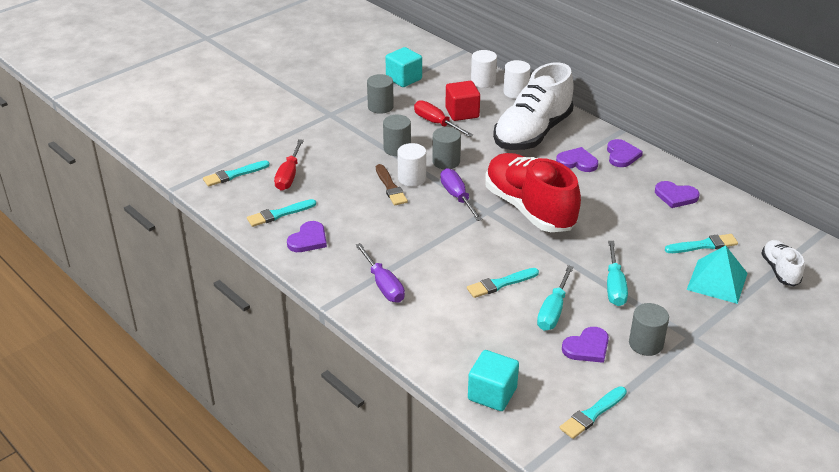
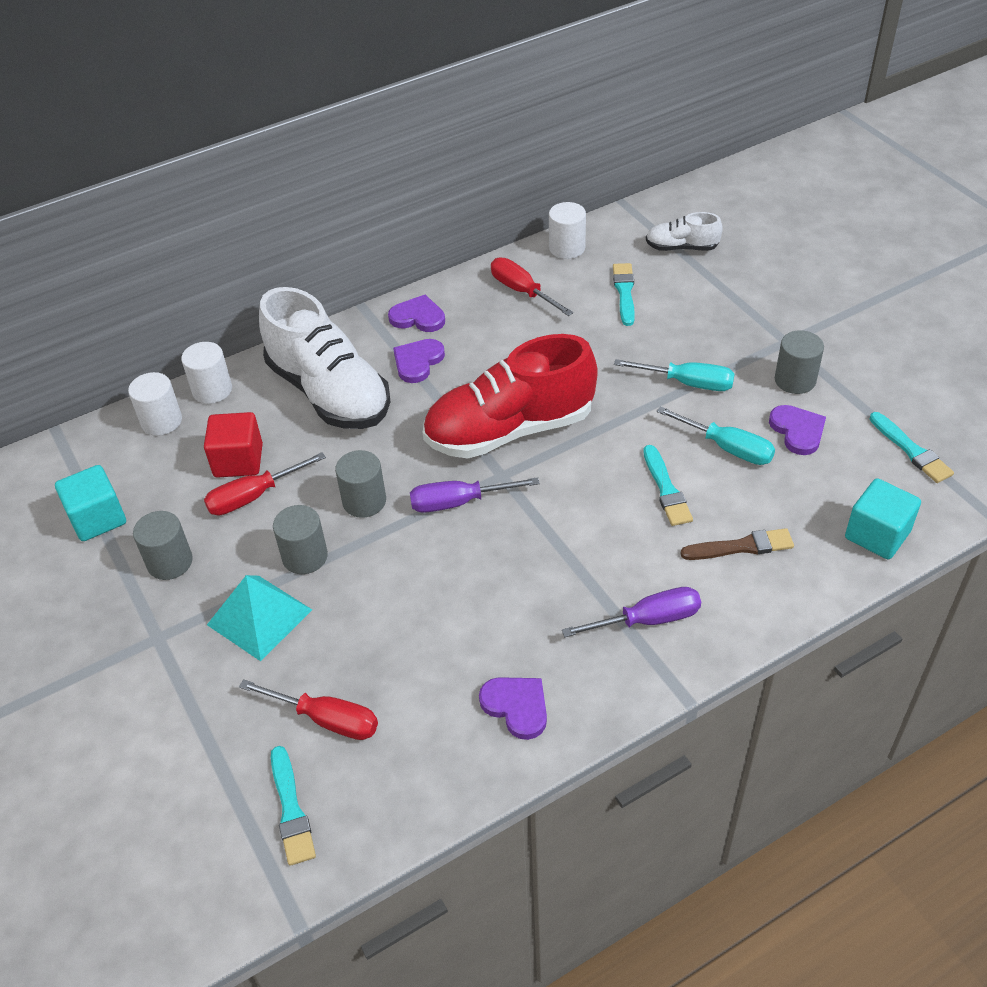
camera: 75 degrees left, 10 degrees up
turquoise brush [247,199,316,227] -> none
brown brush [376,164,408,206] -> brown brush moved to [680,528,794,560]
white cylinder [397,143,426,187] -> white cylinder moved to [549,202,586,259]
purple heart [655,181,699,208] -> red screwdriver [491,258,574,316]
turquoise pyramid [687,245,748,304] -> turquoise pyramid moved to [207,575,312,661]

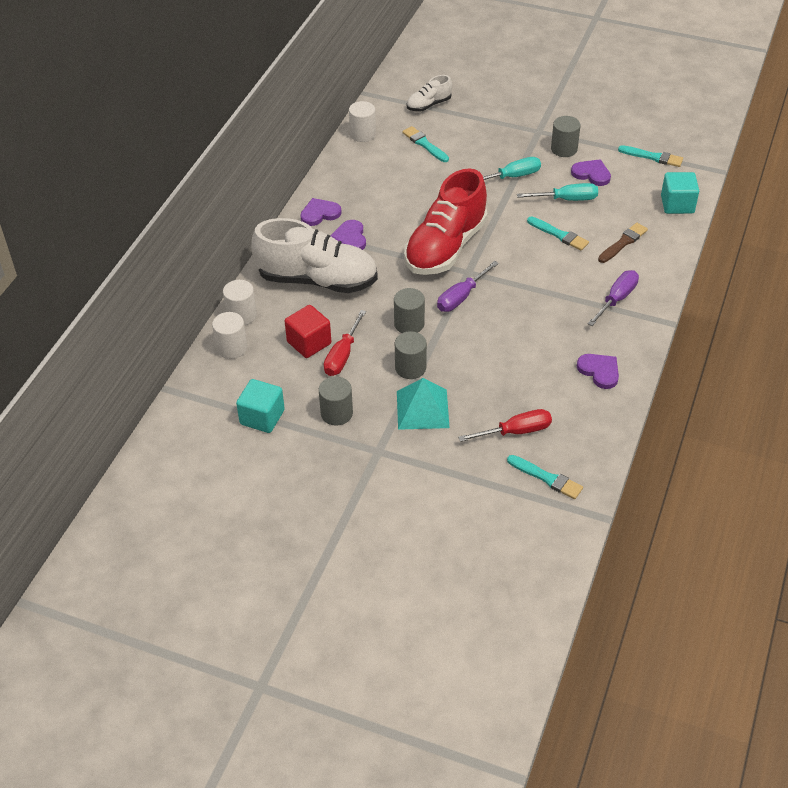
camera: 40 degrees left, 0 degrees up
purple heart [479,677,547,740] -> purple heart turned 45 degrees clockwise [577,354,619,389]
red screwdriver [491,258,574,316] -> none

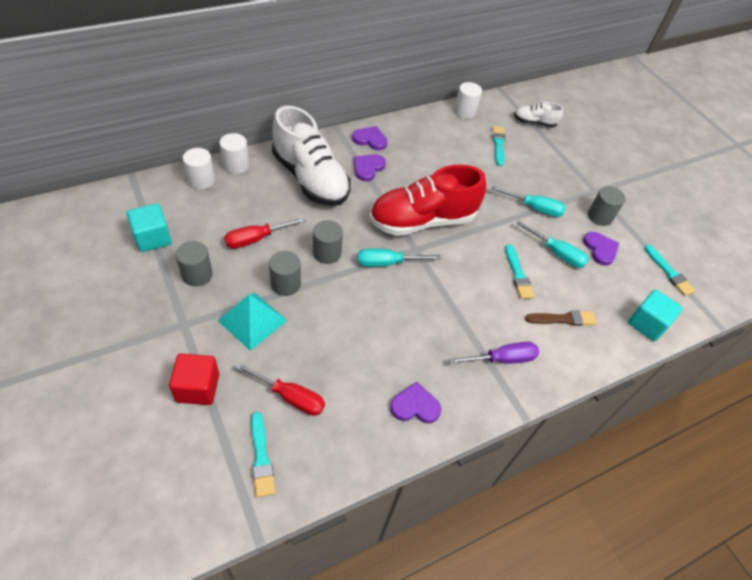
camera: 35 degrees right, 5 degrees up
red cube [285,305,331,358] -> red cube moved to [169,353,219,405]
purple screwdriver [437,261,499,312] -> turquoise screwdriver [358,248,441,267]
purple heart [577,354,619,389] -> purple heart turned 90 degrees counterclockwise [390,382,441,423]

